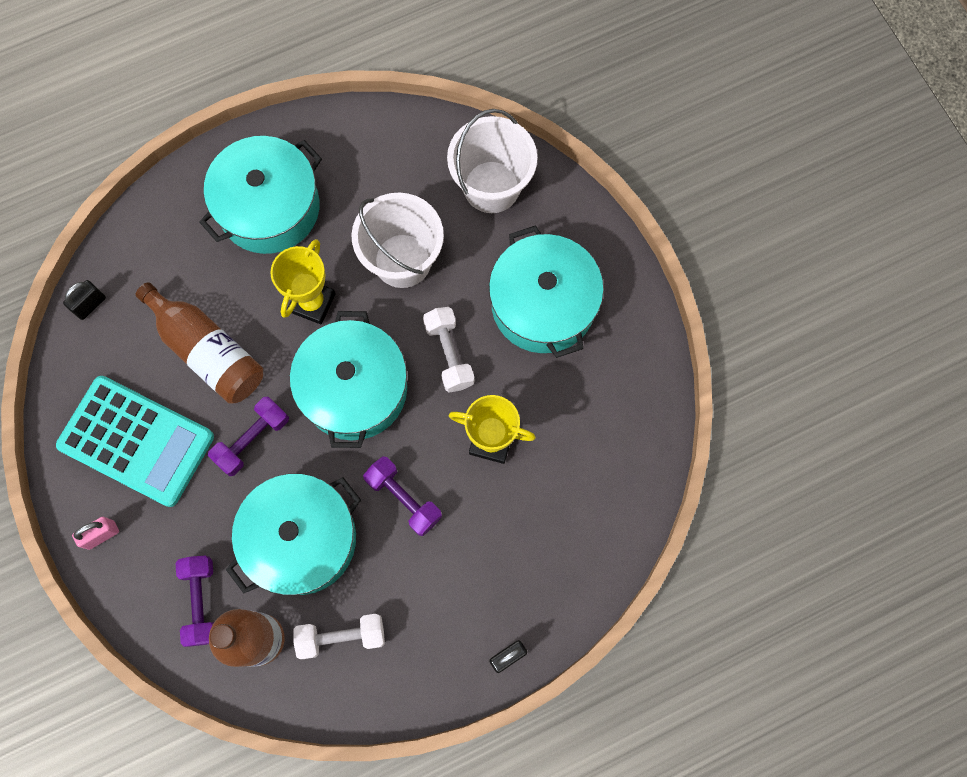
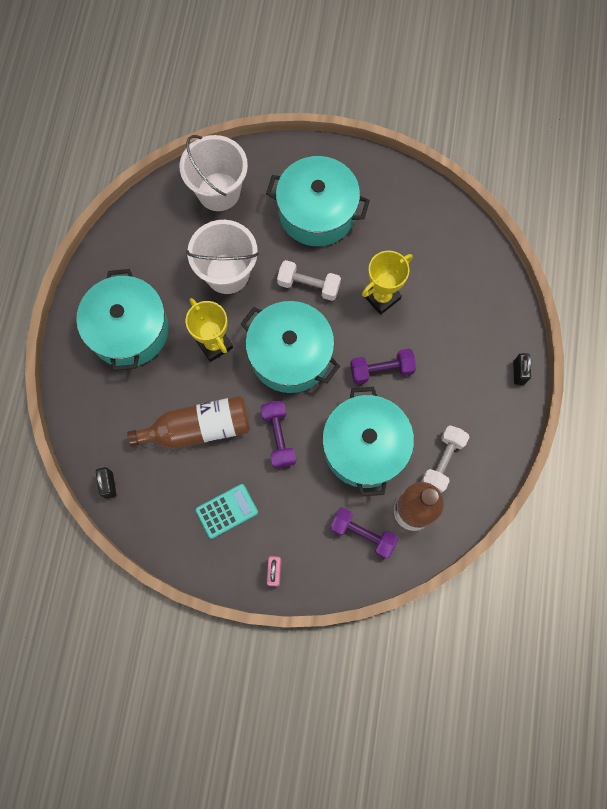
camera: 55 degrees left, 0 degrees up
turquoise calculator [56,376,214,507] -> turquoise calculator [195,484,258,539], size x0.51

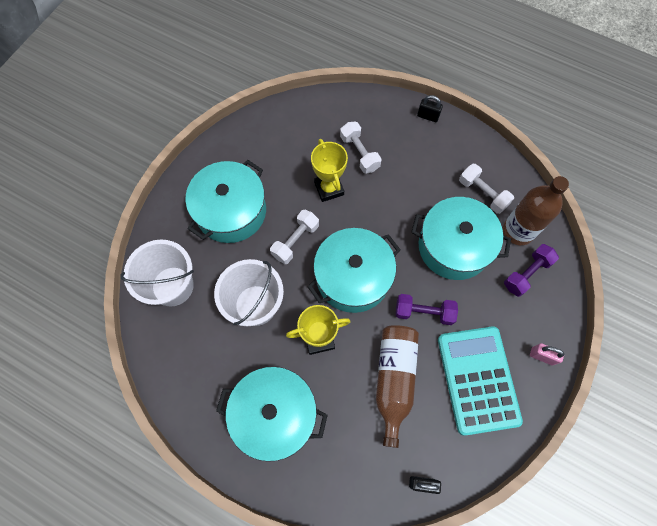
camera: 70 degrees left, 5 degrees down
turquoise calculator [195,484,258,539] -> turquoise calculator [438,326,523,435], size x1.95
purple dumbbell [350,349,416,384] -> none
none -> white dumbbell [340,122,381,173]

